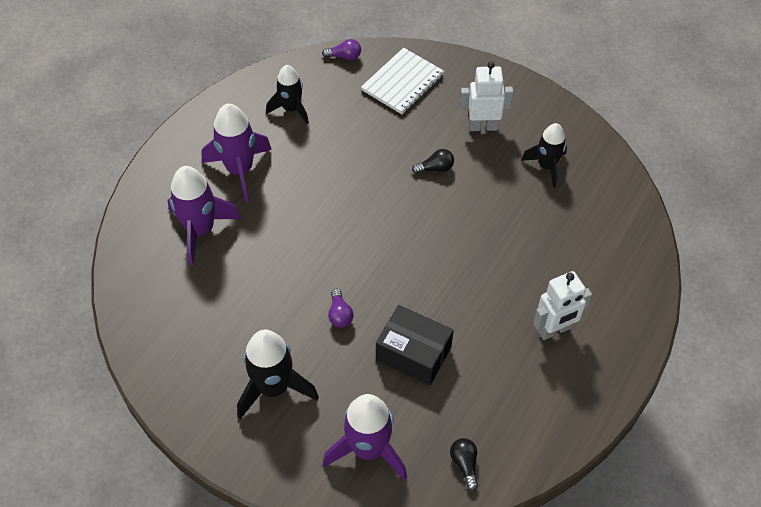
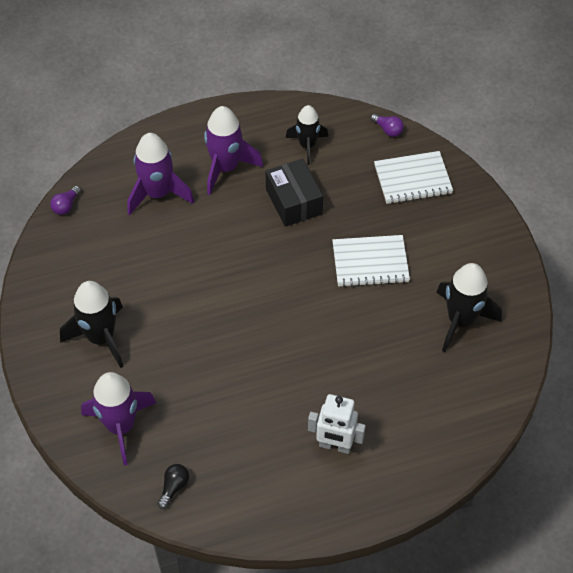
camera: 40 degrees right, 0 degrees up
purple light bulb [328,289,354,328] -> purple light bulb moved to [50,186,81,215]
black box [376,305,454,385] -> black box moved to [265,159,323,227]
black light bulb [412,149,454,174] -> white notebook [332,235,410,287]
white robot [460,61,513,131] -> none
black rocket [521,123,567,188] -> black rocket [436,263,502,352], size x1.51

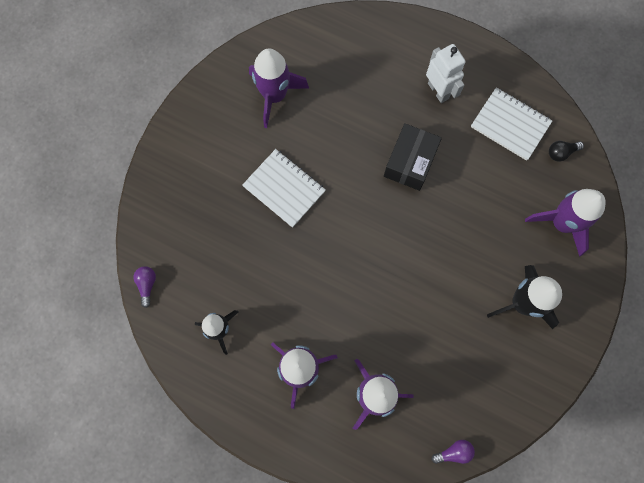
camera: 135 degrees left, 20 degrees up
black box [265,159,323,227] -> black box moved to [384,123,442,191]
white notebook [374,151,453,204] -> white notebook moved to [471,88,553,161]
black rocket [436,263,502,352] -> purple rocket [249,48,309,128]

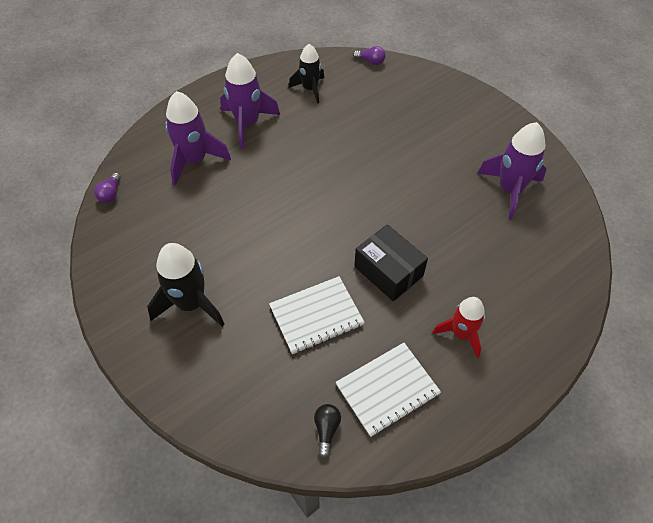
camera: 115 degrees right, 20 degrees down
white notebook [242,149,326,228] -> white notebook moved to [269,276,365,354]
white robot [426,44,466,103] -> red rocket [432,297,485,358]
purple rocket [525,189,606,257] -> none

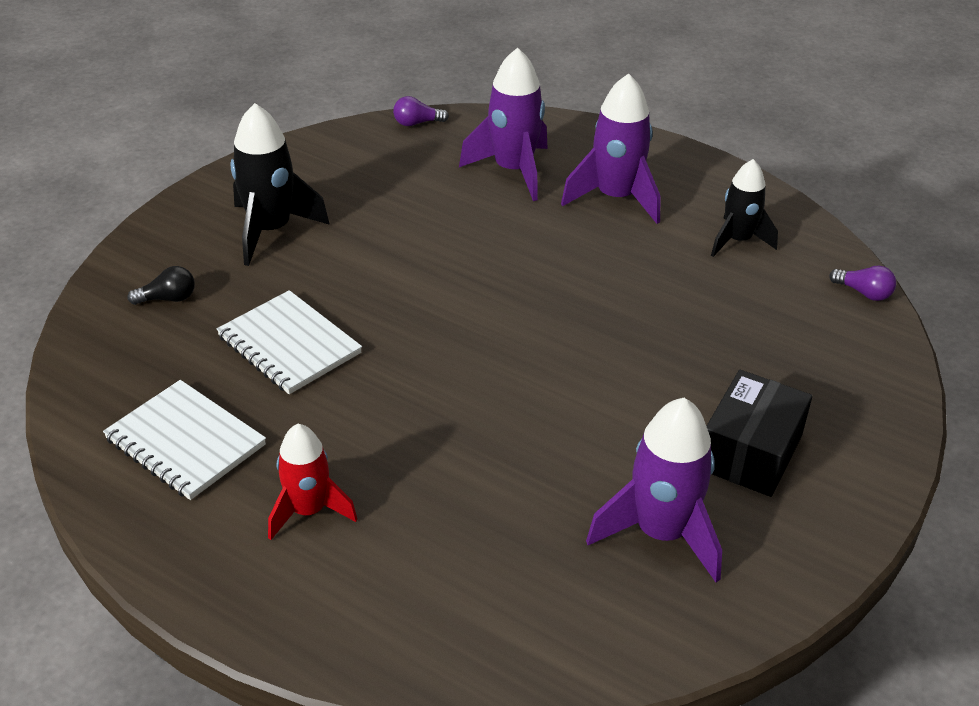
camera: 70 degrees right, 15 degrees down
black light bulb [314,404,341,458] -> black light bulb moved to [128,266,195,305]
purple light bulb [353,46,386,65] -> purple light bulb turned 60 degrees counterclockwise [829,266,896,301]
black box [354,224,428,301] -> black box moved to [707,370,813,497]

